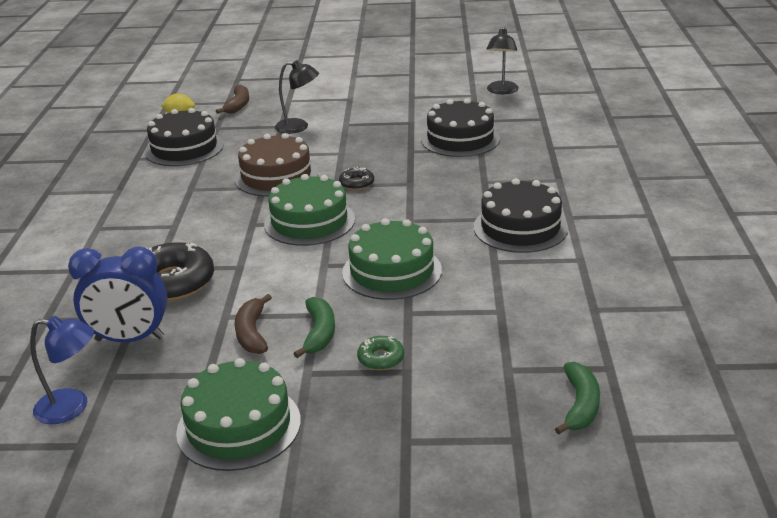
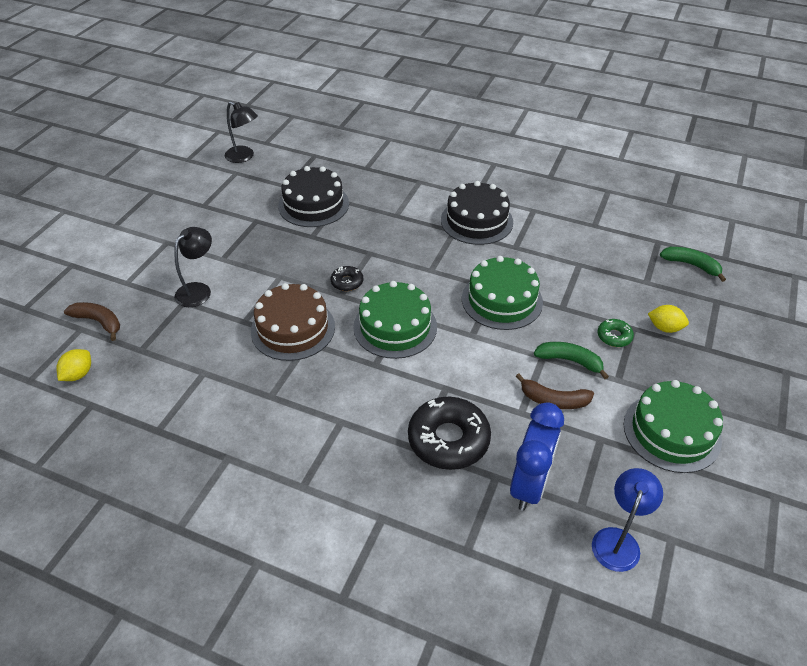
camera: 70 degrees left, 15 degrees up
black cake [145,108,224,166] -> none
none -> yellow lemon [648,305,689,333]

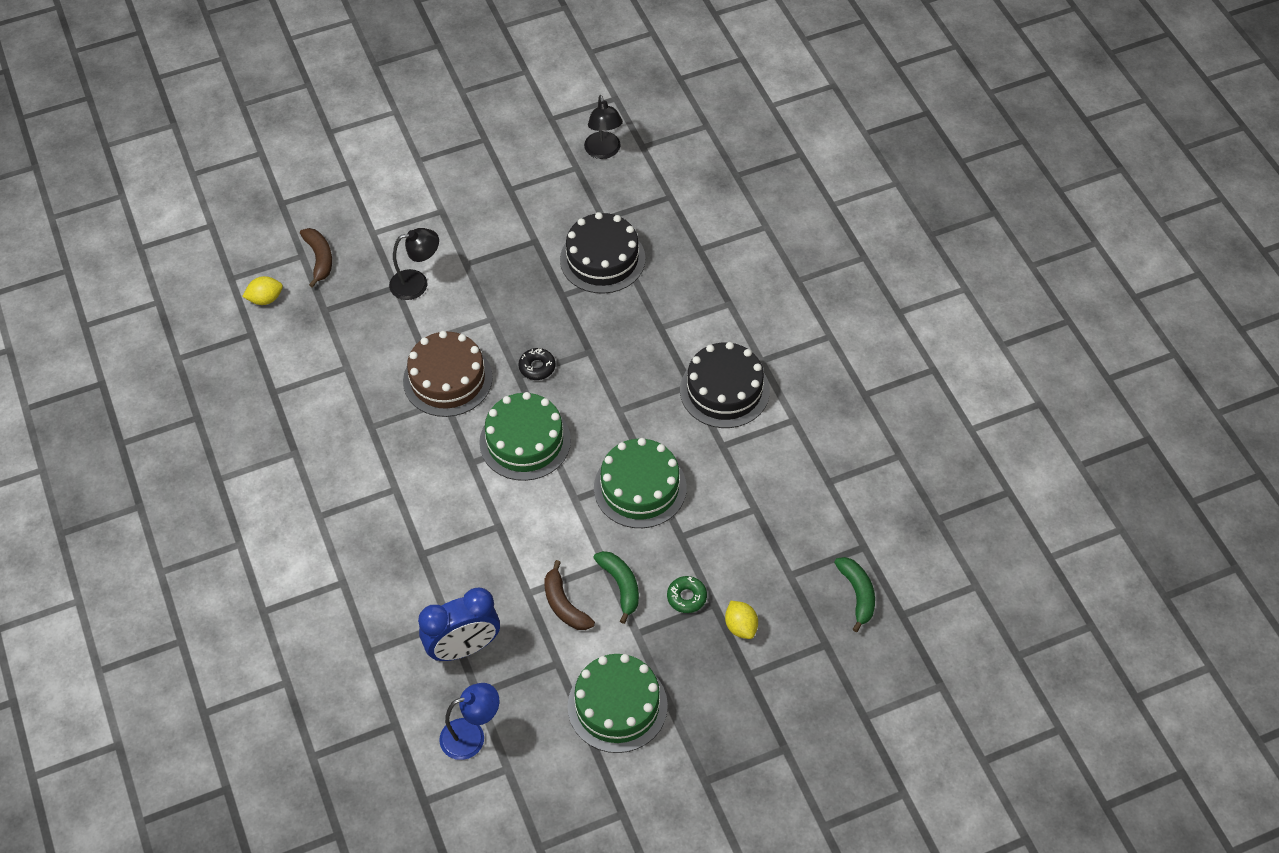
camera: 45 degrees right, 10 degrees up
black donut [408,397,491,470] -> none

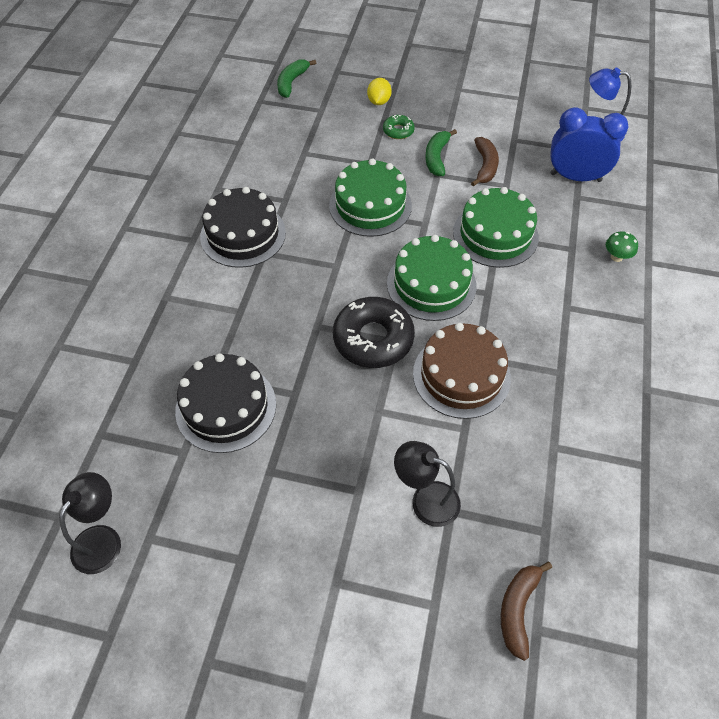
camera: 145 degrees left, 0 degrees up
yellow lemon [242,276,283,305] -> none
black donut [519,348,555,380] -> black donut [333,297,415,368], size x2.07
green cake [568,654,668,753] -> green cake moved to [453,187,539,268]
none -> green mushroom [606,231,638,262]

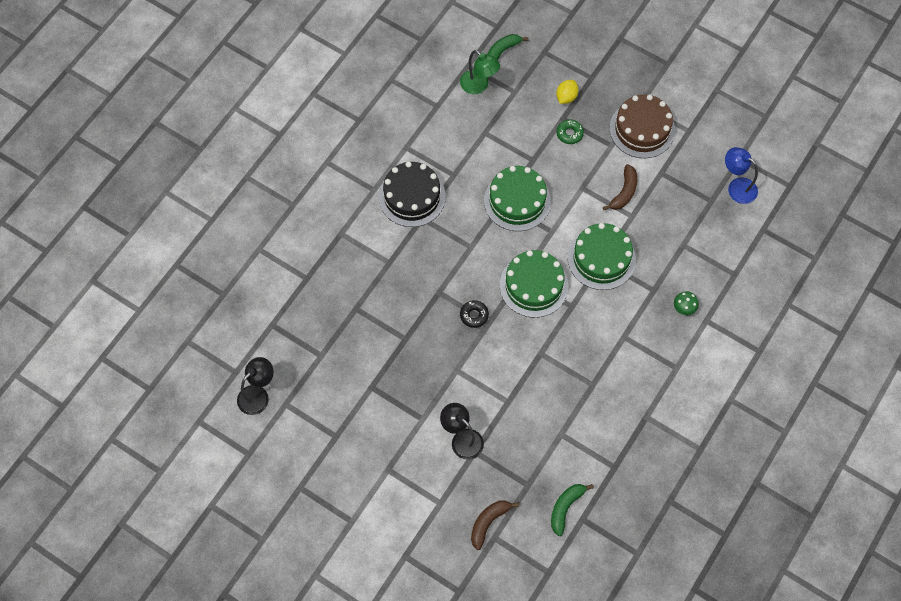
camera: 20 degrees right, 10 degrees up
black cake [175,353,276,453] -> none
black donut [333,297,415,368] -> black donut [460,300,489,328], size x0.48
brown cake [413,323,511,419] -> brown cake moved to [610,94,675,158]
green banana [425,129,457,176] -> green banana moved to [551,484,594,536]
blue clock [550,107,629,182] -> none
none -> green lamp [460,50,500,94]

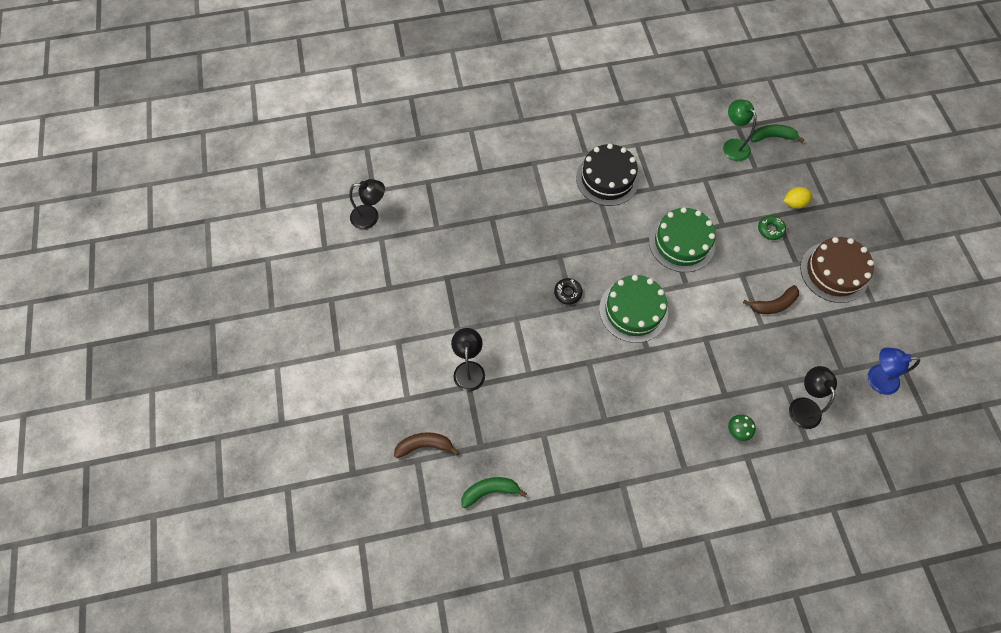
camera: 45 degrees right, 0 degrees up
green lamp [460,50,500,94] -> green lamp turned 150 degrees clockwise [723,99,756,161]
green cake [568,223,636,290] -> none
blue lamp [725,147,758,204] -> blue lamp turned 75 degrees counterclockwise [868,348,920,395]
none -> black lamp [789,366,837,429]

